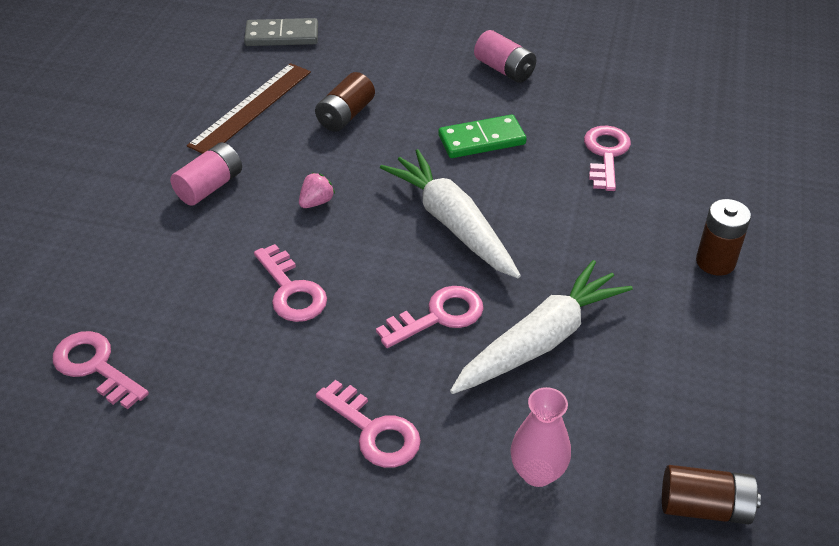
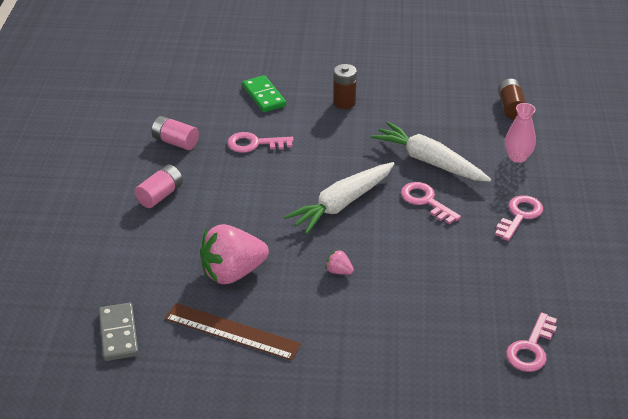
camera: 100 degrees left, 5 degrees down
pink battery [170,142,242,206] -> pink battery moved to [151,116,199,150]
pink key [254,244,327,322] -> none
brown battery [315,72,375,132] -> pink strawberry [200,224,269,284]
green domino [438,114,527,158] -> green domino moved to [242,75,286,112]

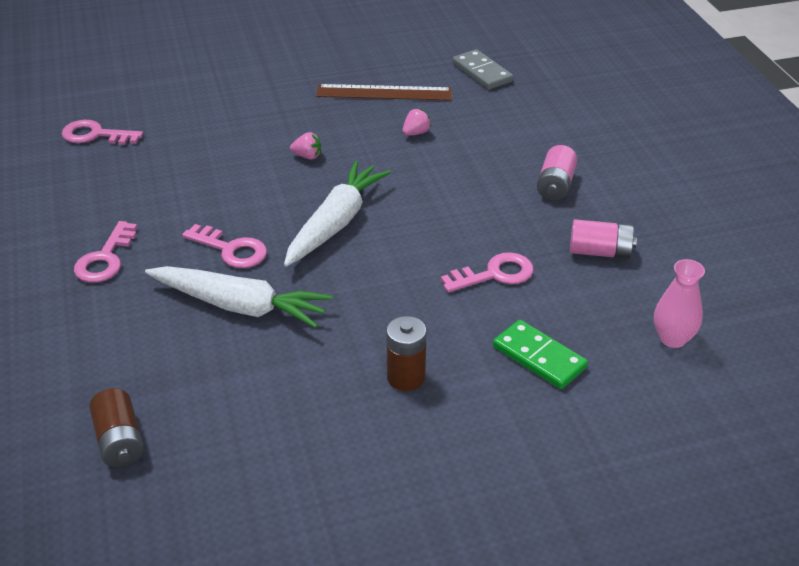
camera: 160 degrees right, 0 degrees up
pink strawberry [200,224,269,284] -> pink strawberry [402,109,431,136], size x0.42
pink vase [505,103,536,163] -> pink vase moved to [654,259,705,348]
pink key [506,312,557,372] -> pink key turned 90 degrees counterclockwise [62,120,143,145]

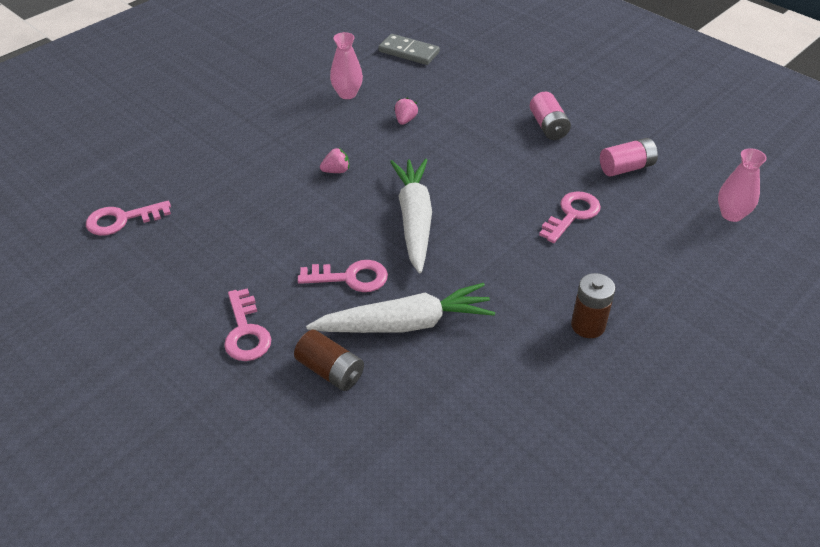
camera: 30 degrees left, 5 degrees up
brown battery [89,388,144,468] -> brown battery moved to [294,330,364,391]
brown ruler [316,84,452,101] -> pink vase [330,32,363,99]
green domino [493,320,588,389] -> none

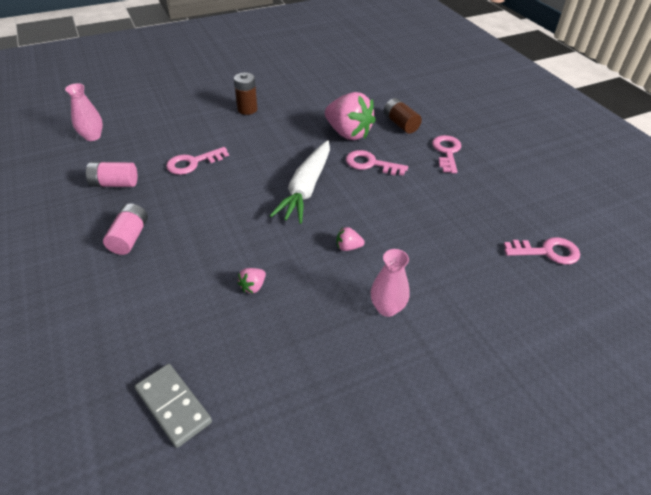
camera: 160 degrees left, 0 degrees up
white carrot [306,283,495,333] -> pink strawberry [325,92,376,140]
pink vase [330,32,363,99] -> pink vase moved to [371,249,410,317]

